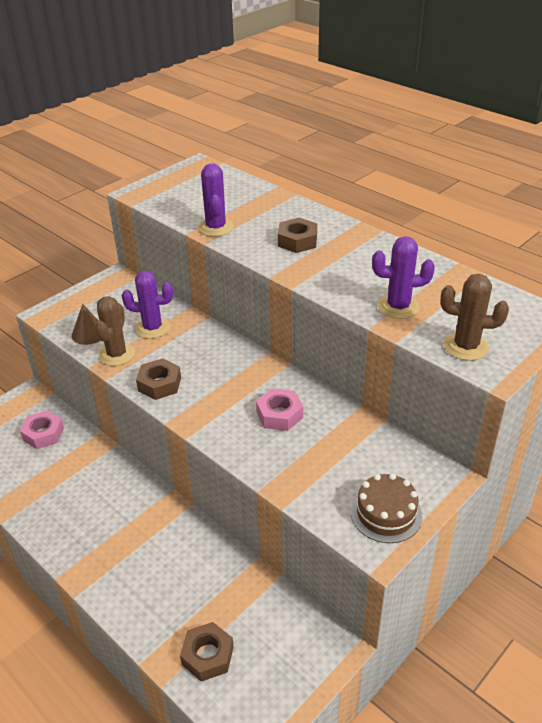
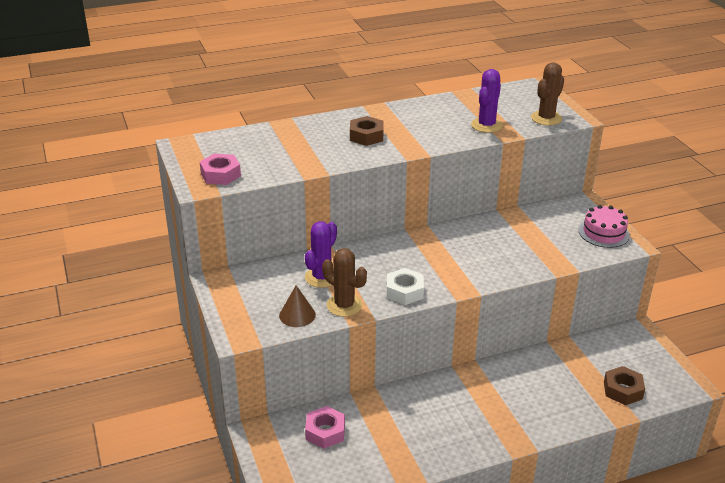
camera: 65 degrees left, 5 degrees down
brown nut [136,358,181,400] -> white nut [387,268,424,305]
purple cactus [198,163,234,237] -> none
pink nut [256,388,303,431] -> pink nut moved to [200,153,241,185]
brown cake [351,473,422,543] -> pink cake [579,205,630,248]

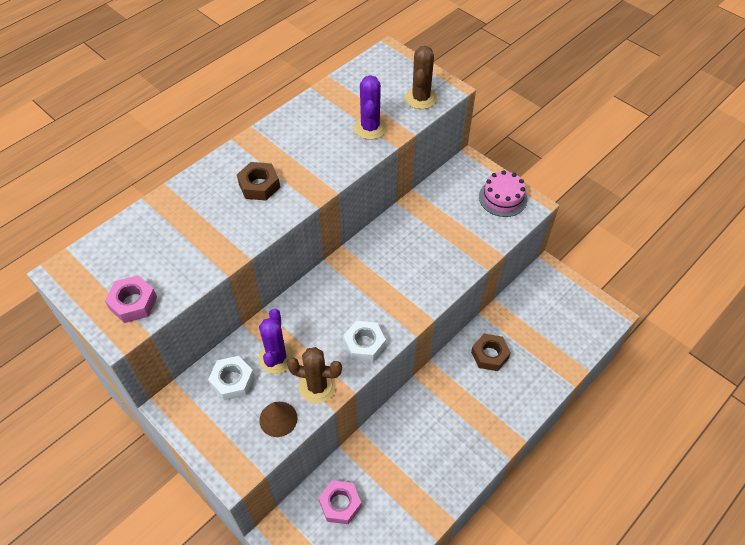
camera: 25 degrees left, 20 degrees up
brown nut [604,366,645,405] -> brown nut moved to [471,334,511,371]
none -> white nut [208,356,255,401]

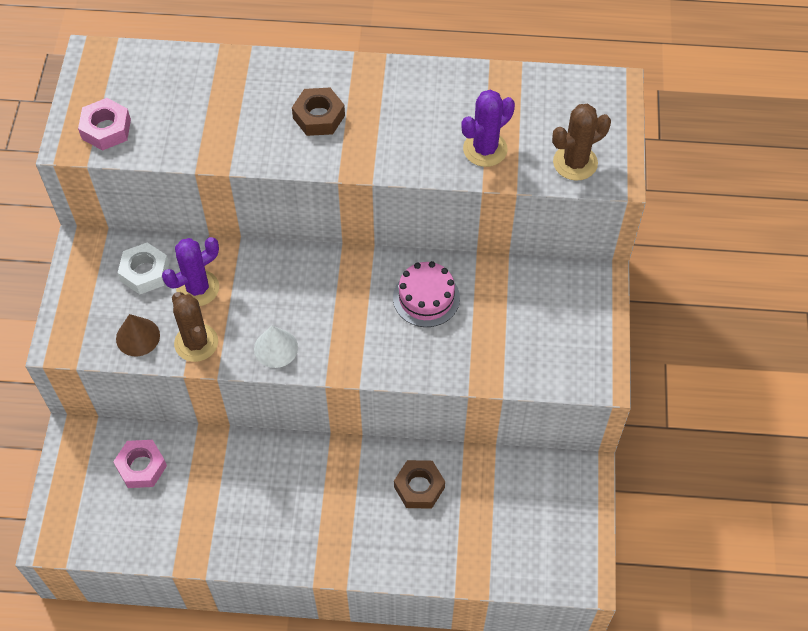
camera: 50 degrees right, 5 degrees up
white nut [343,321,386,362] -> white cone [254,326,298,368]
pink cake [479,170,527,217] -> pink cake moved to [393,261,460,327]

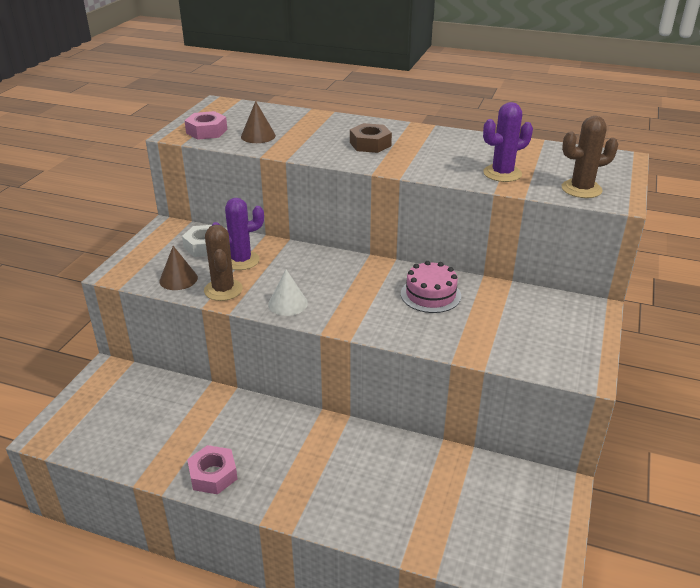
camera: 15 degrees right, 25 degrees down
pink nut [113,440,167,488] -> pink nut moved to [187,445,237,494]
brown nut [394,460,445,509] -> none
none -> brown cone [241,101,276,143]

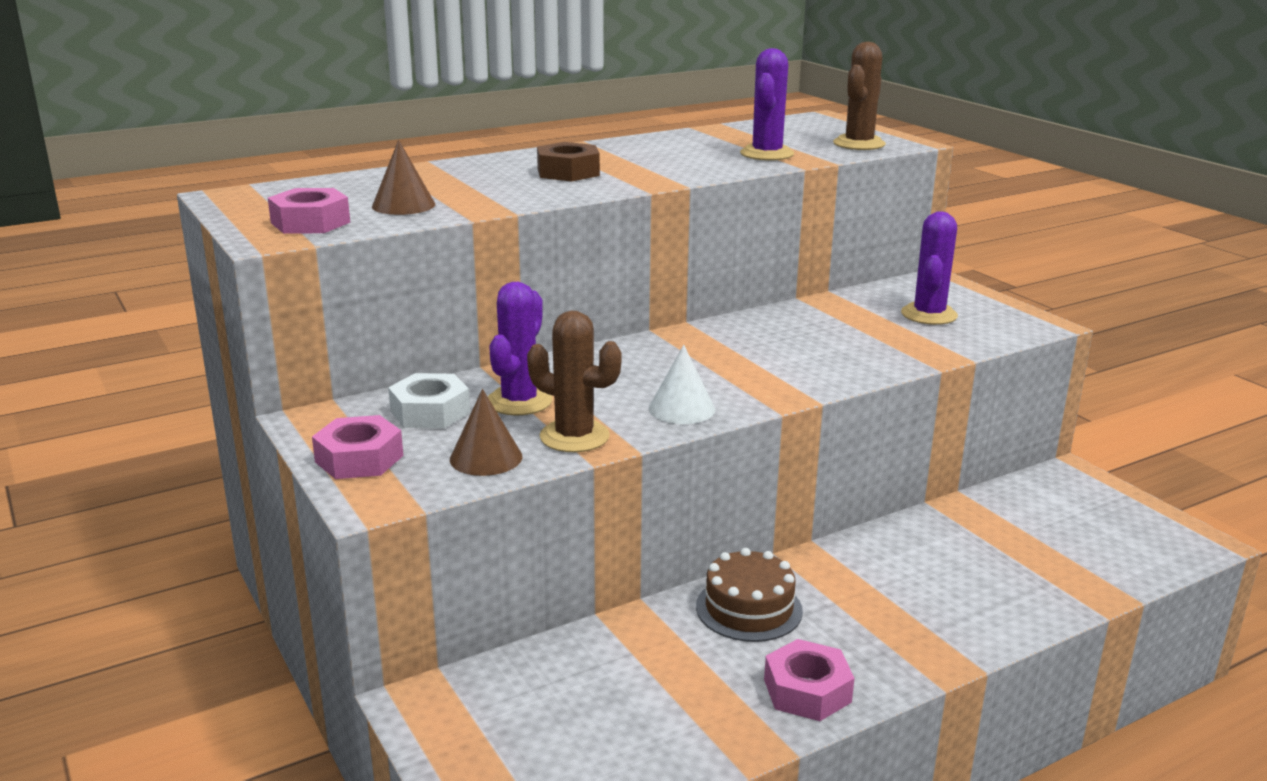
camera: 50 degrees left, 10 degrees down
pink cake [401,261,461,313] -> none
none -> pink nut [312,415,403,479]
none -> brown cake [696,548,803,642]
none -> purple cactus [901,211,958,325]

